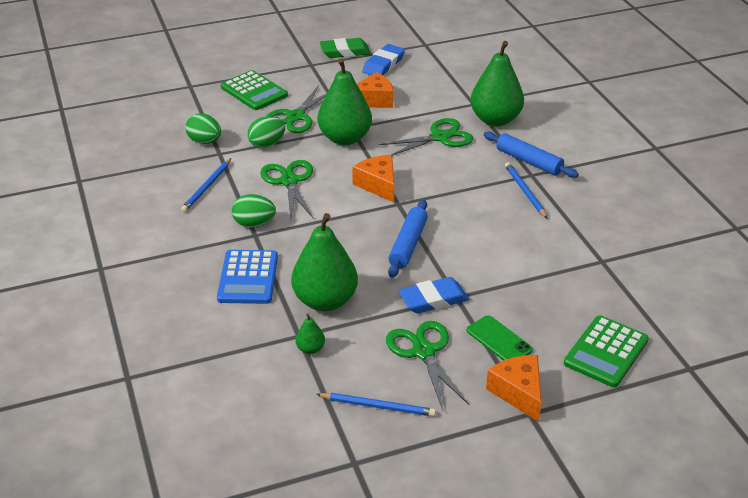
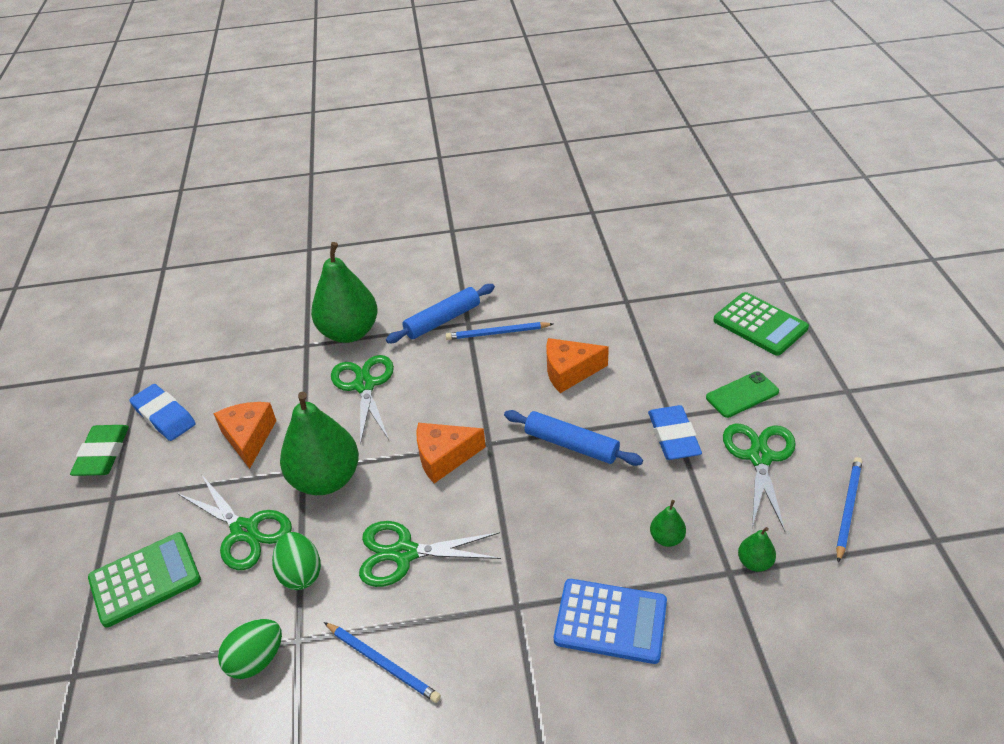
camera: 75 degrees left, 5 degrees up
green egg [232,194,276,227] -> none
green pear [291,213,358,311] -> green pear [650,500,686,547], size x0.43
green scissors [386,321,469,411] -> green scissors turned 105 degrees clockwise [723,424,796,531]
orange cheese [486,355,541,422] -> orange cheese moved to [546,338,609,393]

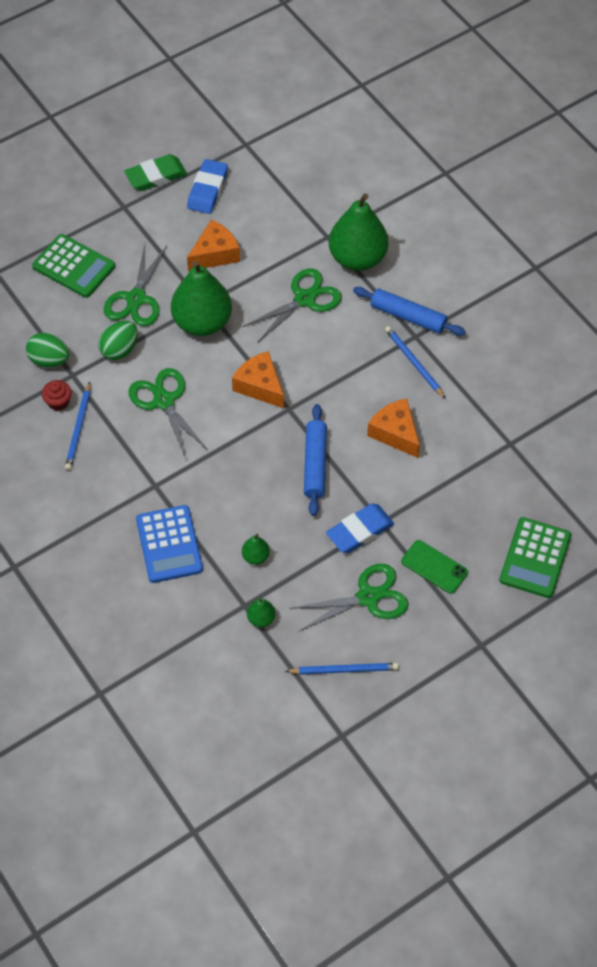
camera: 60 degrees right, 15 degrees up
none -> red cupcake [42,380,72,411]

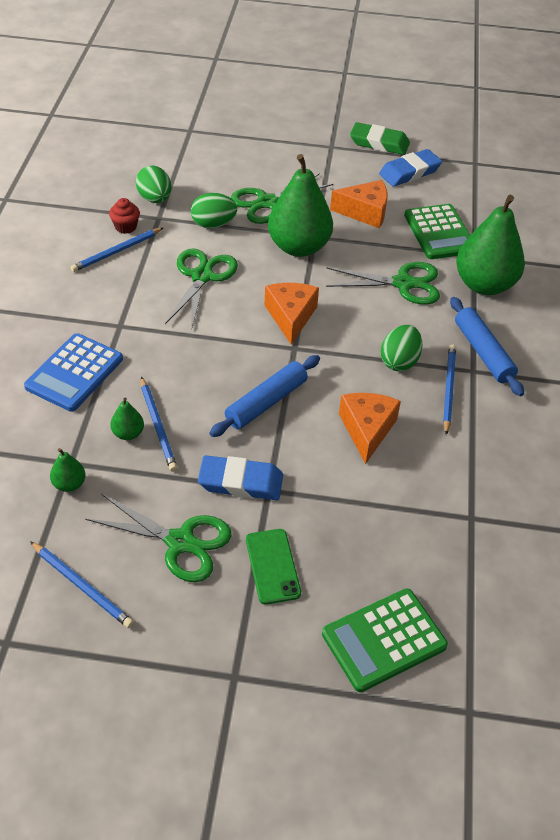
camera: 40 degrees right, 10 degrees down
green calculator [32,234,115,298] -> green calculator moved to [404,204,470,259]
none -> blue pencil [141,377,178,472]
none -> green egg [381,325,422,371]

